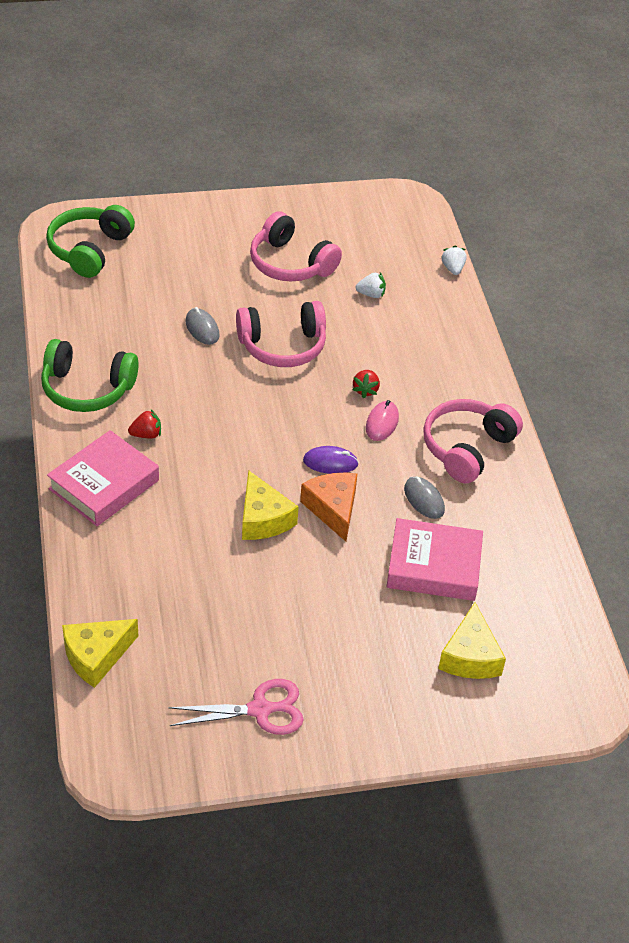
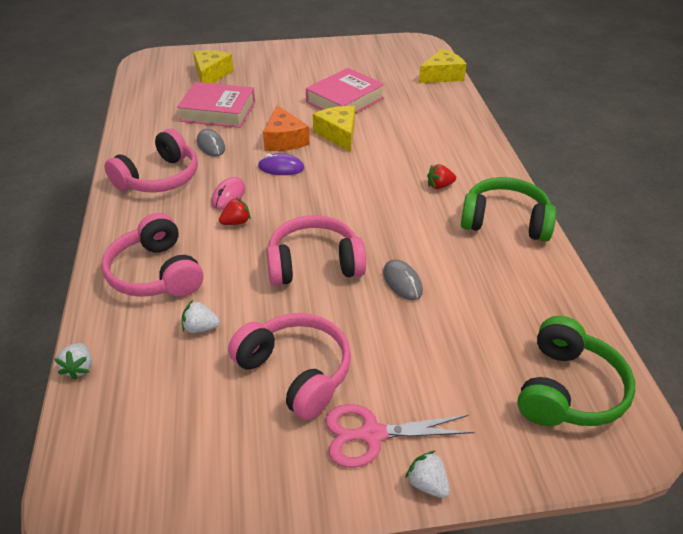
camera: 175 degrees left, 5 degrees down
pink book [47,430,159,526] -> pink book moved to [306,68,385,113]
pink scissors [168,679,304,735] -> pink scissors moved to [325,404,474,468]
red strawberry [352,370,380,398] -> red strawberry turned 45 degrees clockwise [219,197,251,225]
none -> pink headphones [101,213,203,297]
none -> white strawberry [405,451,450,498]

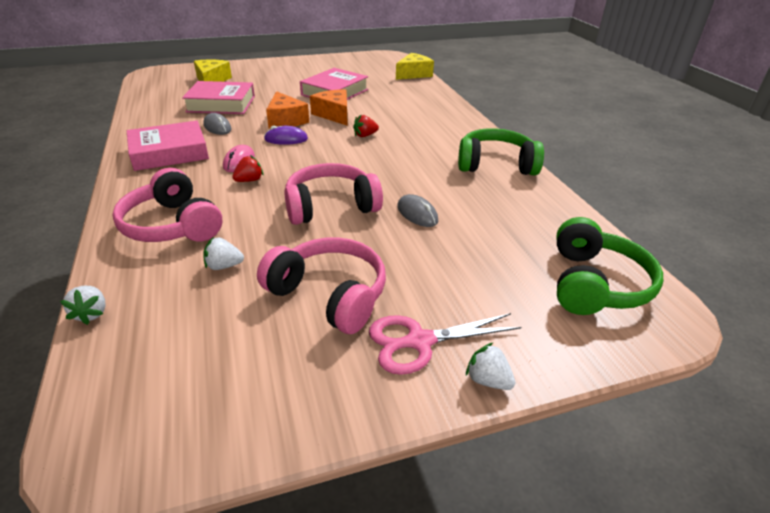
camera: 10 degrees left, 5 degrees down
pink headphones [104,129,198,192] -> pink book [127,121,209,171]
yellow cheese [313,106,355,152] -> orange cheese [310,89,348,126]
red strawberry [427,164,456,189] -> red strawberry moved to [353,115,379,137]

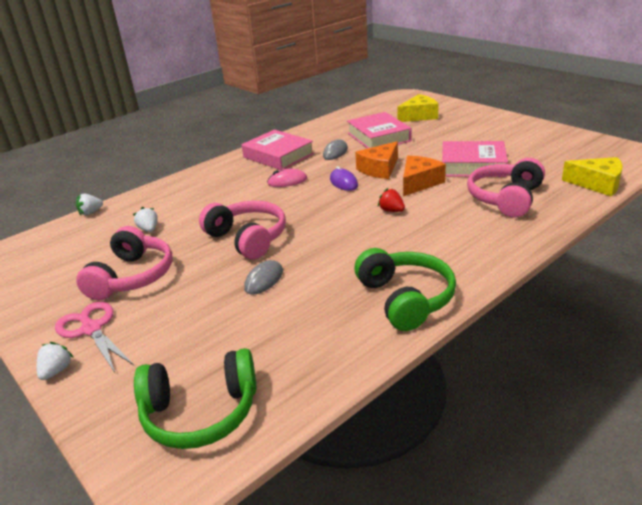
camera: 70 degrees right, 5 degrees down
pink headphones [112,168,222,242] -> pink headphones moved to [467,158,545,218]
red strawberry [232,155,263,182] -> none

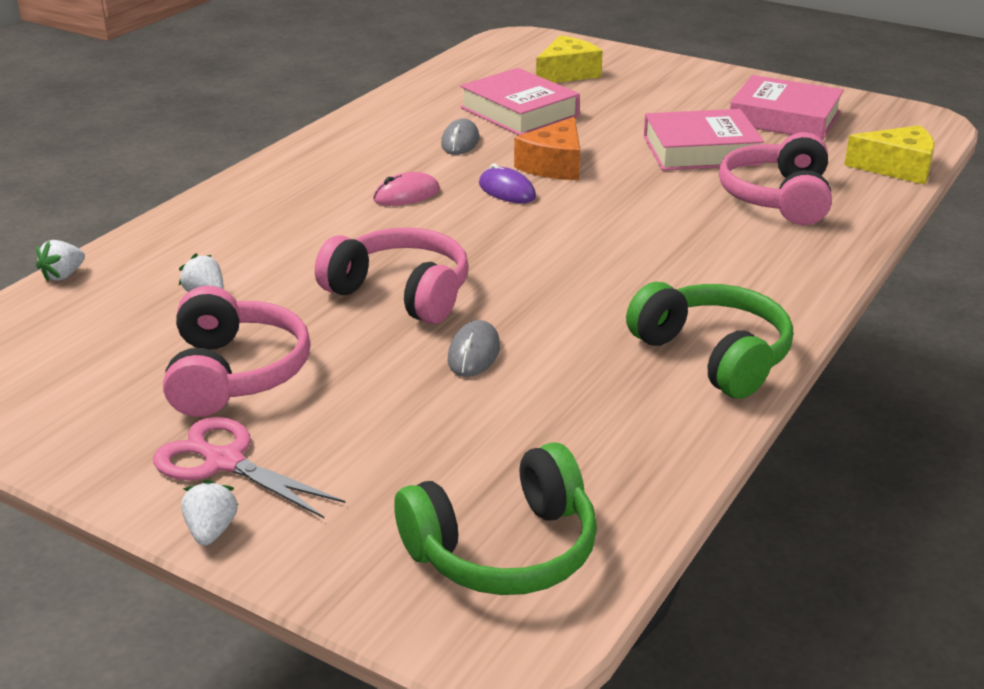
camera: 20 degrees left, 0 degrees up
pink book [242,130,314,170] -> pink book moved to [730,75,844,140]
red strawberry [378,188,405,212] -> none
orange cheese [403,156,446,196] -> none

